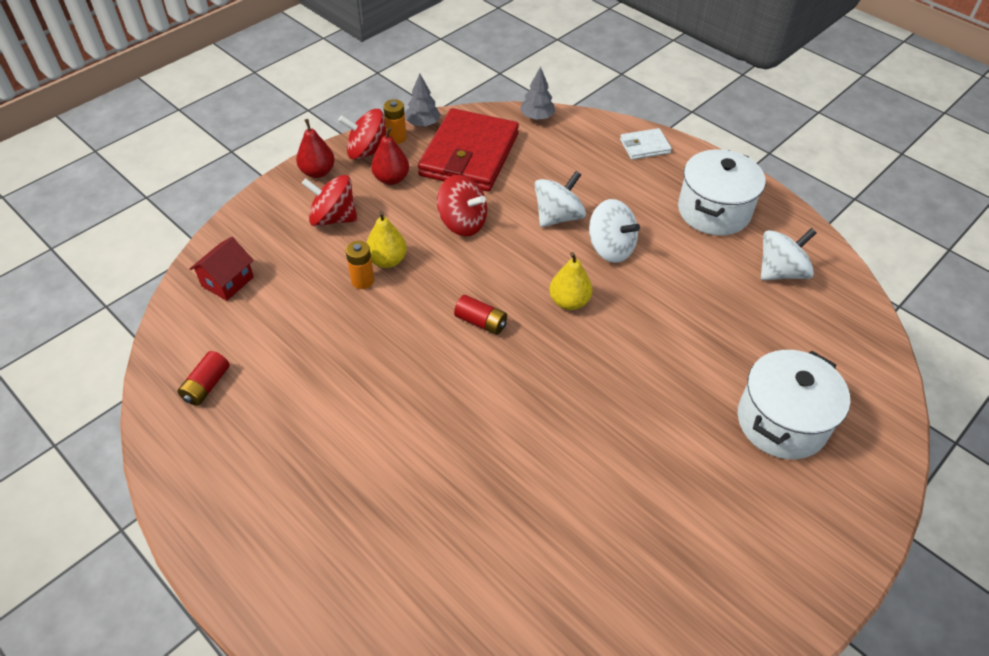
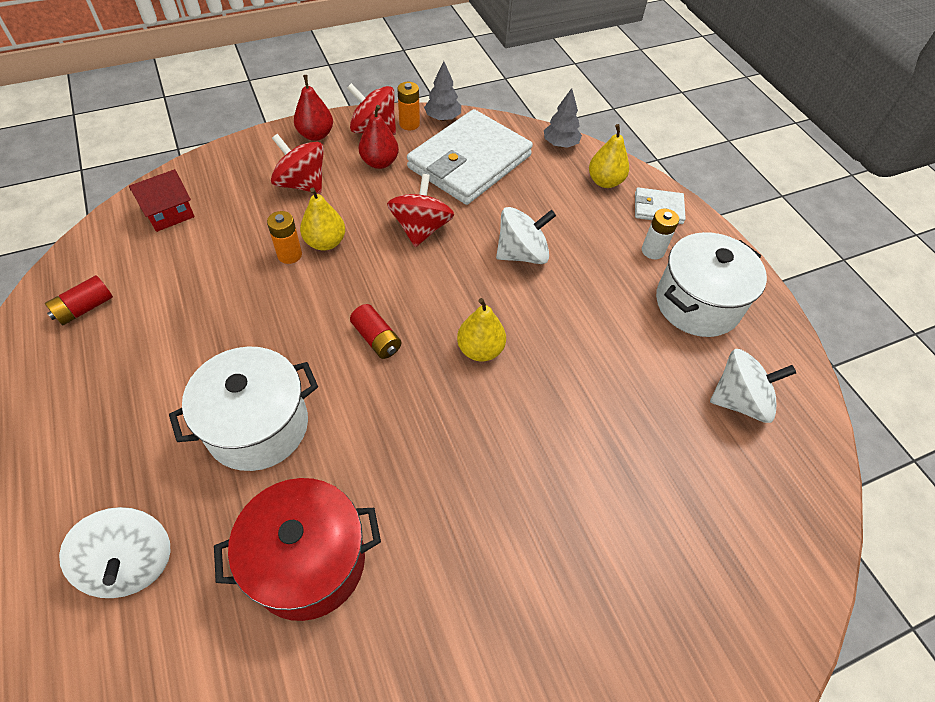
camera: 20 degrees right, 5 degrees up
red wallet [418,108,519,191] -> white wallet [407,109,533,205]
red spinning top [437,175,487,236] -> red spinning top turned 135 degrees counterclockwise [387,174,454,247]
white spinning top [589,199,640,263] -> white spinning top moved to [59,507,171,598]
white pot [738,350,850,459] -> white pot moved to [169,347,318,471]
none -> red pot [214,478,381,621]
none -> yellow pear [589,124,629,188]
none -> white battery [642,209,679,259]

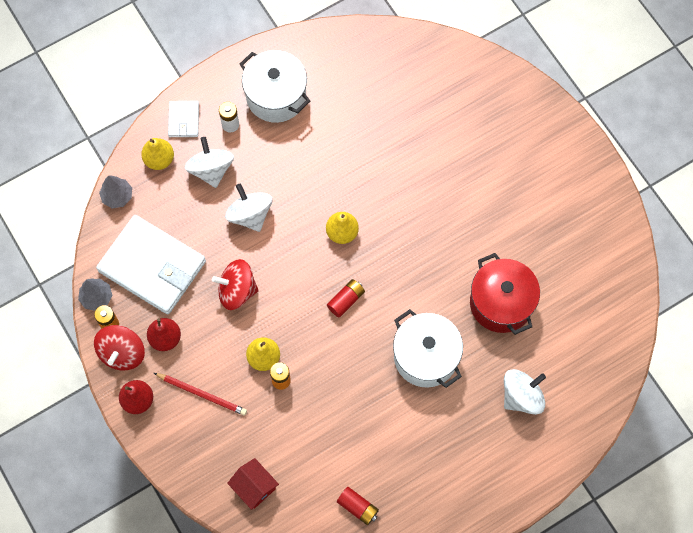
camera: 95 degrees left, 15 degrees up
red spinning top [271,134,324,194] -> red pencil [154,373,247,416]
white spinning top [710,349,796,423] -> white spinning top moved to [185,137,234,188]

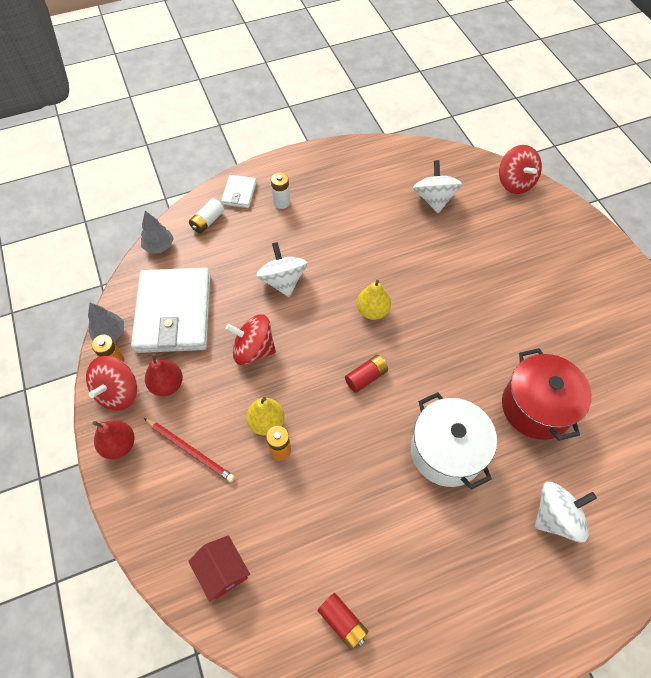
camera: 10 degrees right, 10 degrees down
white wallet [96,215,206,314] -> white wallet turned 45 degrees clockwise [131,268,211,353]
yellow pear [141,138,174,170] -> white battery [189,198,224,234]
white spinning top [185,137,234,188] -> white spinning top moved to [413,160,462,213]
white pot [240,50,310,123] -> none
none -> red spinning top [499,145,542,194]

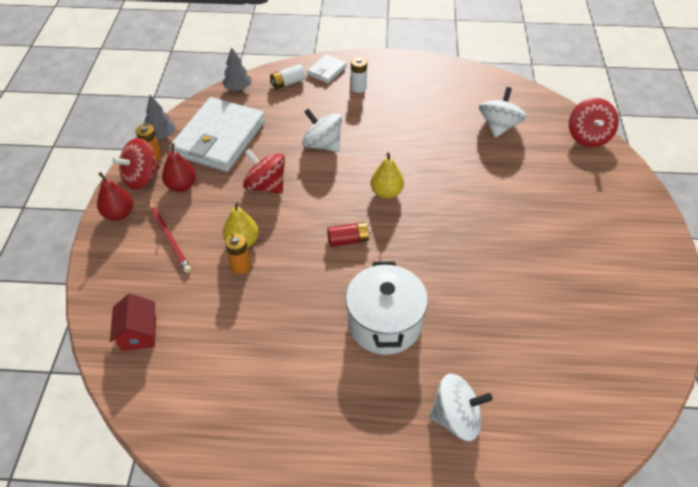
camera: 25 degrees right, 10 degrees down
white spinning top [256,242,307,297] -> white spinning top turned 60 degrees counterclockwise [302,108,342,152]
red battery [317,593,369,650] -> none
red pot [502,348,592,441] -> none

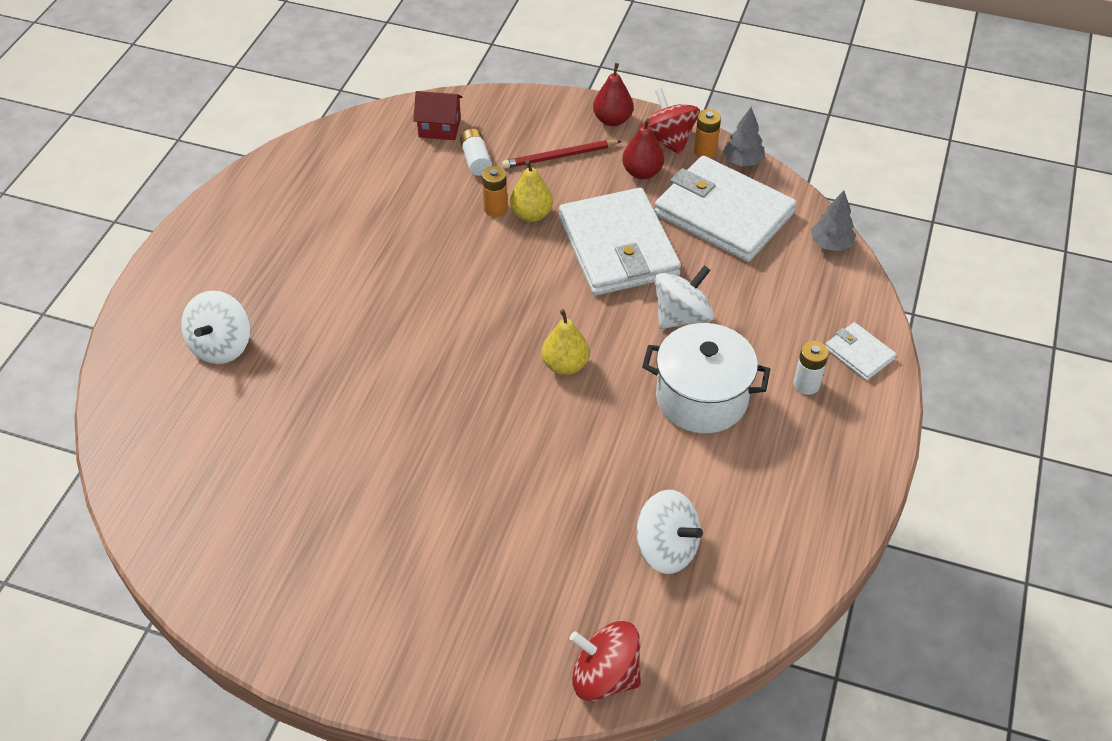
camera: 105 degrees right, 0 degrees up
red spinning top [243,149,285,194] -> white wallet [559,188,681,296]
white battery [270,64,305,89] -> white battery moved to [460,129,492,176]
red battery [327,222,371,247] -> none
white pot [346,262,428,355] -> white pot moved to [642,323,770,433]

